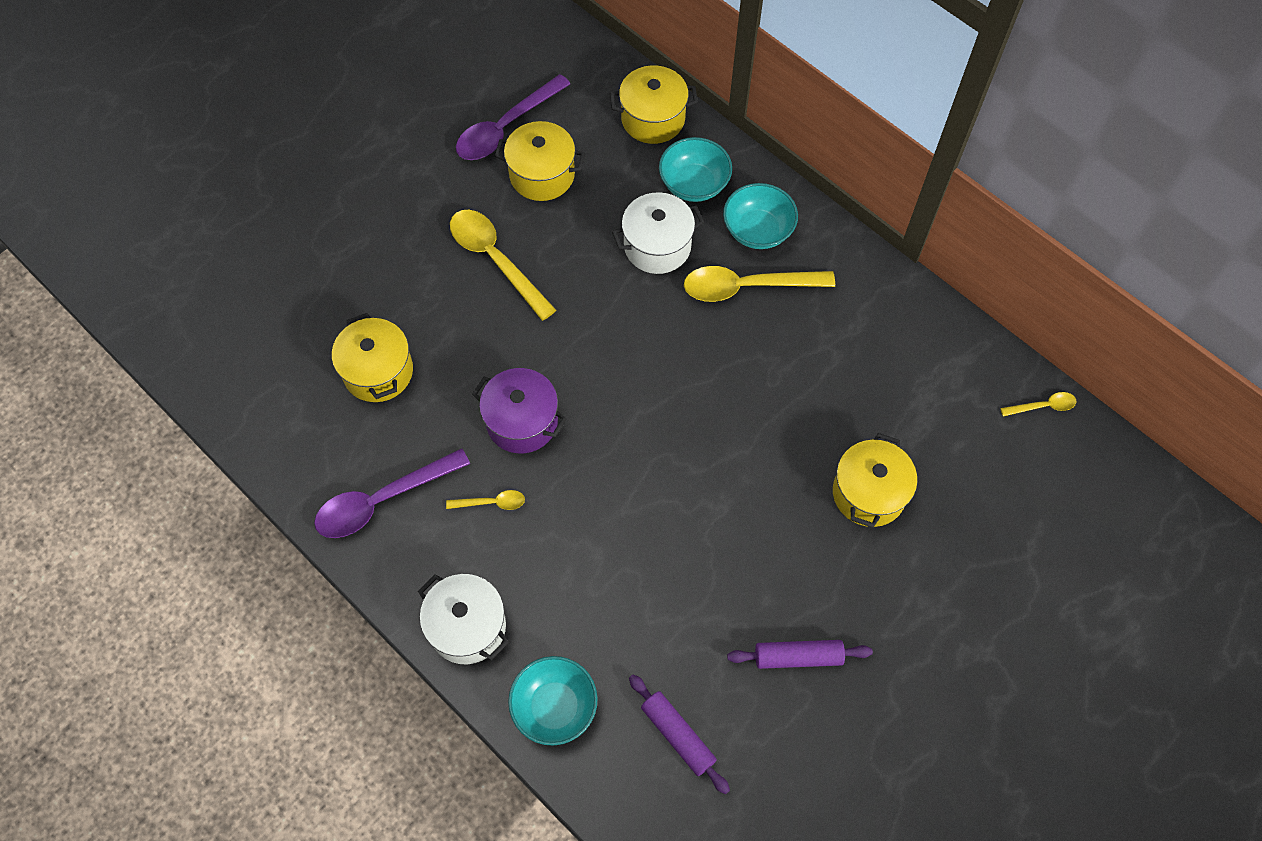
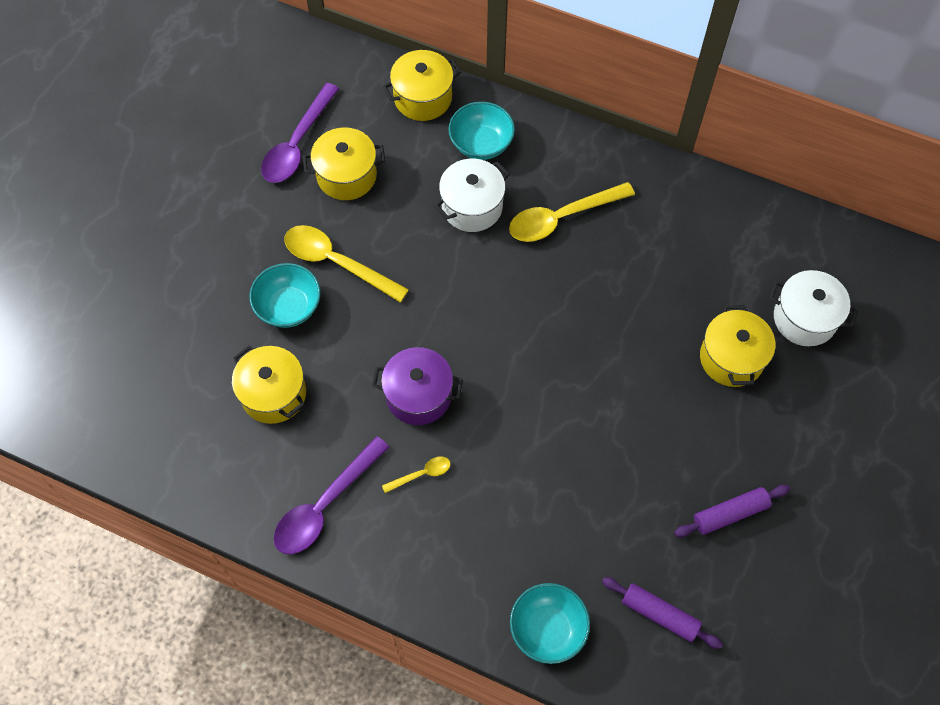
camera: 20 degrees left, 0 degrees up
white pot [418,574,509,664] -> white pot moved to [769,270,858,346]
turquoise bowl [723,183,798,249] -> turquoise bowl moved to [249,263,321,328]
yellow spoon [1000,392,1076,417] -> none

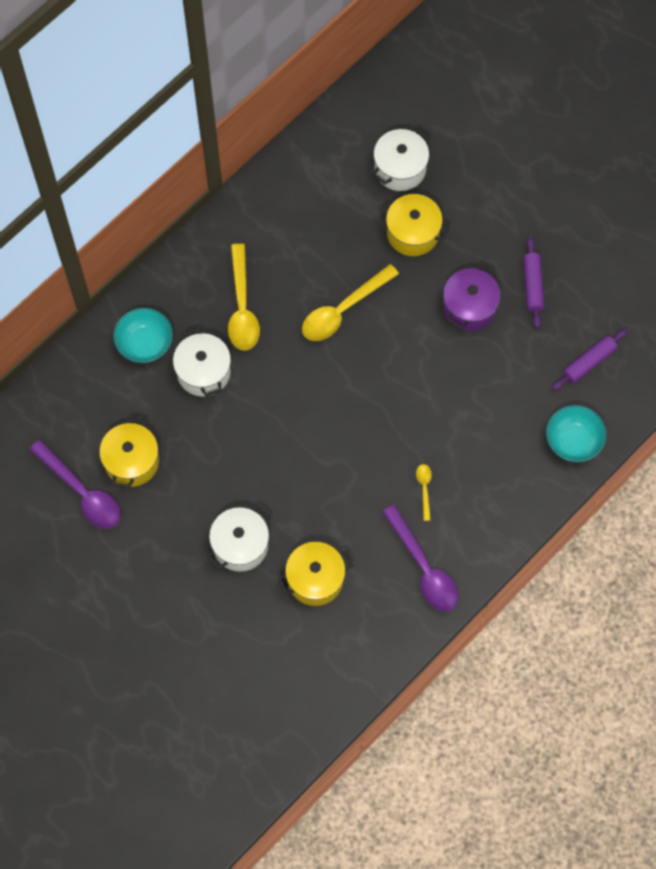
camera: 70 degrees left, 5 degrees up
turquoise bowl [249,263,321,328] -> white pot [207,506,271,572]
yellow spoon [284,225,409,303] -> yellow spoon moved to [302,264,399,341]
purple pot [372,347,463,425] -> purple pot moved to [443,265,500,331]
yellow pot [382,50,461,121] -> none

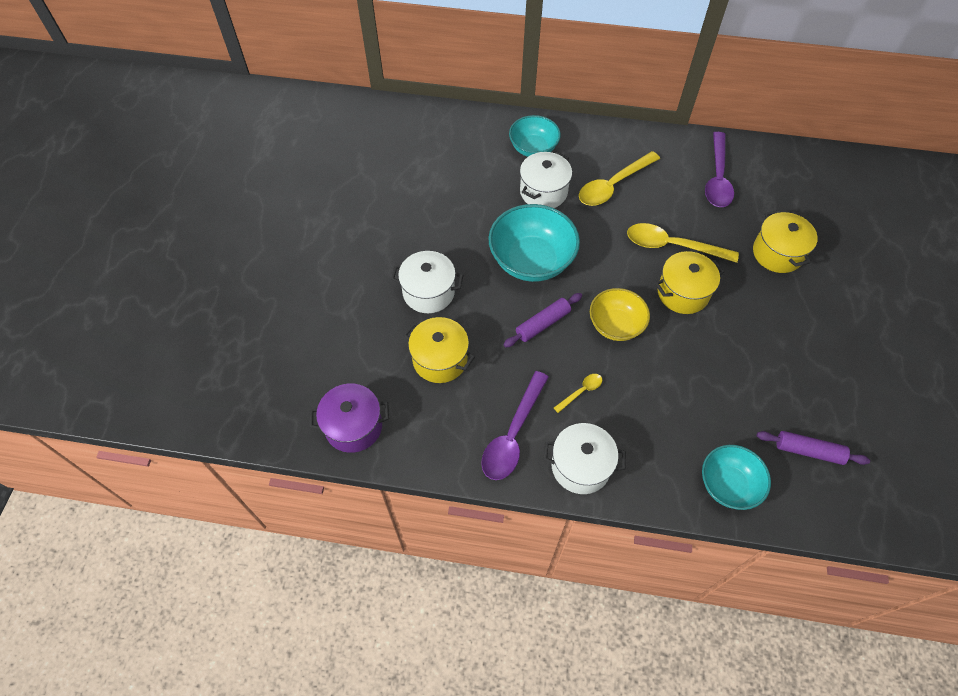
camera: 55 degrees right, 10 degrees down
purple spoon [29,440,121,529] -> purple spoon moved to [705,132,734,207]
yellow pot [99,417,159,488] -> yellow pot moved to [655,251,724,314]
white pot [372,129,430,191] -> white pot moved to [543,423,626,494]
purple pot [443,265,500,331] -> purple pot moved to [309,383,389,453]
purple rolling pin [523,237,544,328] -> purple rolling pin moved to [503,293,582,347]
none -> turquoise bowl [488,204,580,282]
none -> yellow bowl [590,288,650,341]

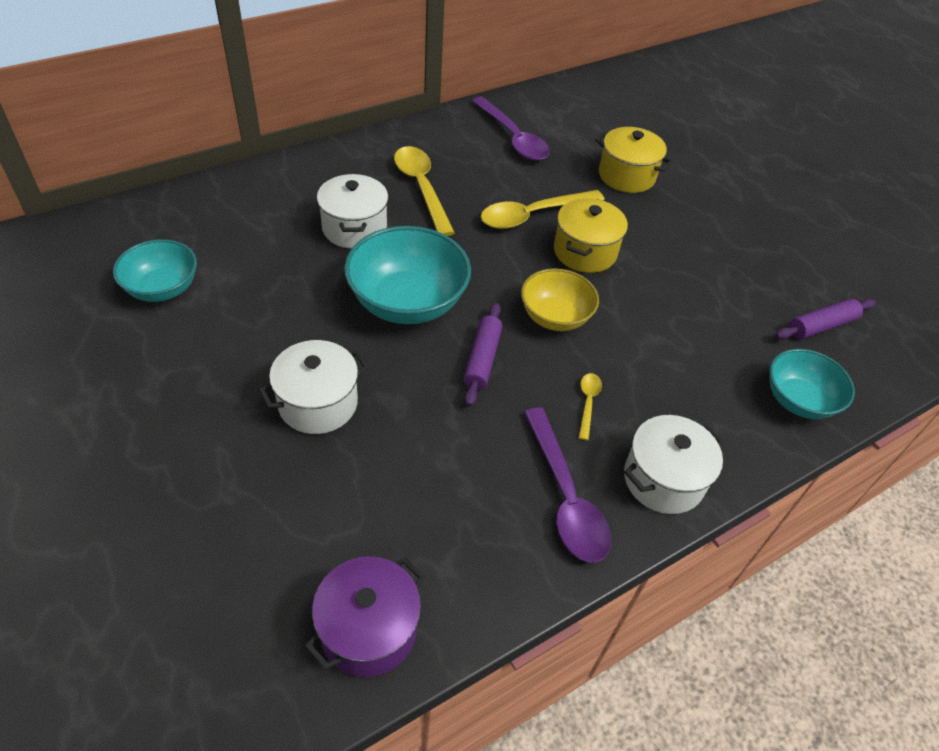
camera: 45 degrees left, 10 degrees down
yellow pot [404,317,475,383] -> none
turquoise bowl [509,115,561,157] -> turquoise bowl moved to [113,239,197,302]
yellow spoon [579,151,660,206] -> yellow spoon turned 150 degrees clockwise [394,146,455,236]

